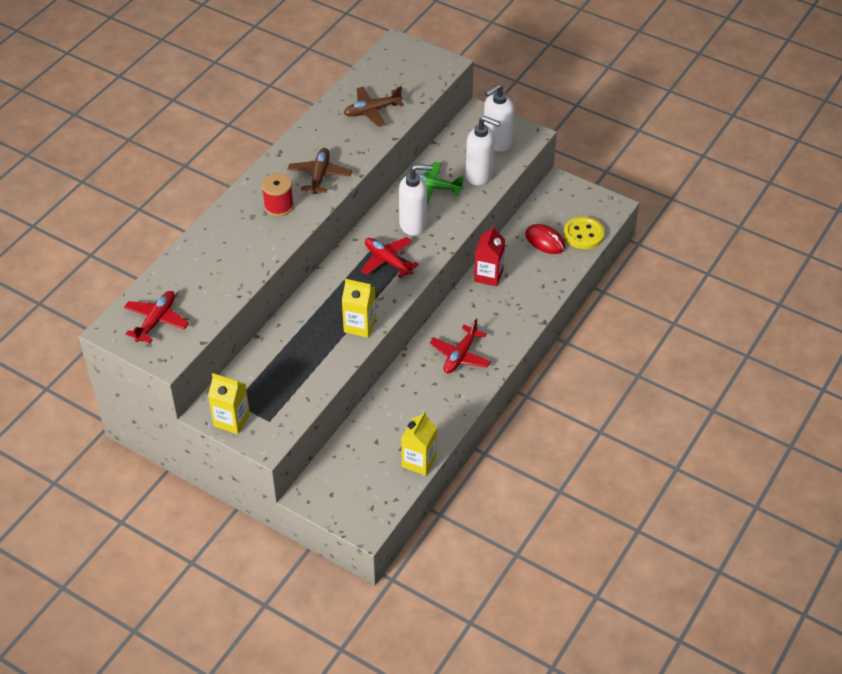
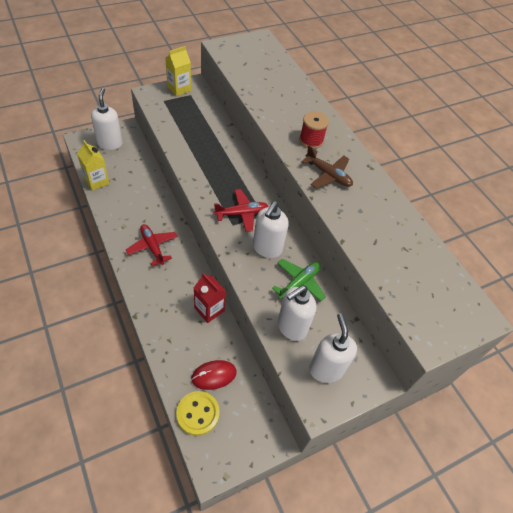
camera: 115 degrees right, 5 degrees up
red plane [124,291,189,343] -> none
yellow carton [342,279,376,338] -> none
brown plane [344,86,404,127] -> none
none -> white soap dispenser [91,88,123,150]

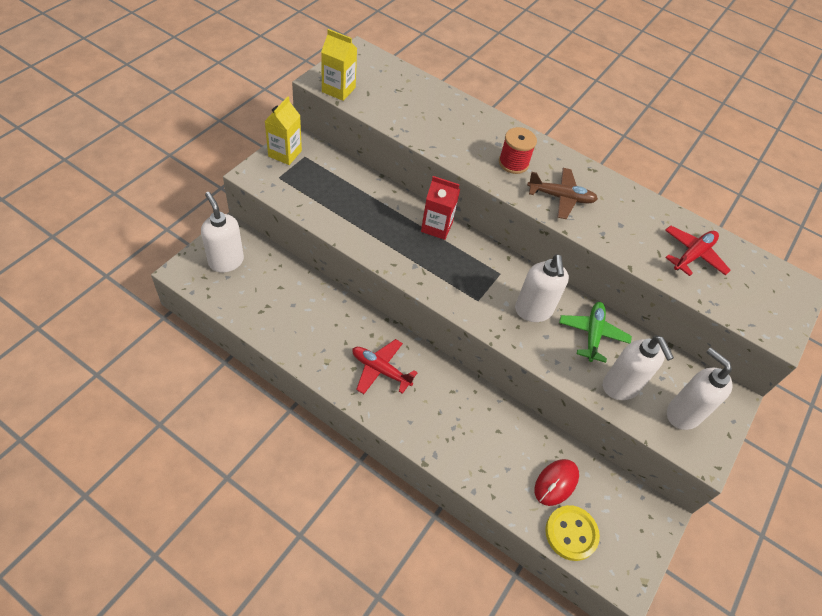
camera: 30 degrees left, 0 degrees up
yellow carton [77,140,109,191] -> yellow carton moved to [321,29,357,101]
red carton [194,273,226,323] -> red carton moved to [421,176,460,240]
red plane [214,189,268,232] -> red plane moved to [665,225,731,276]
white soap dispenser [278,285,316,341] -> white soap dispenser turned 45 degrees counterclockwise [603,335,674,400]

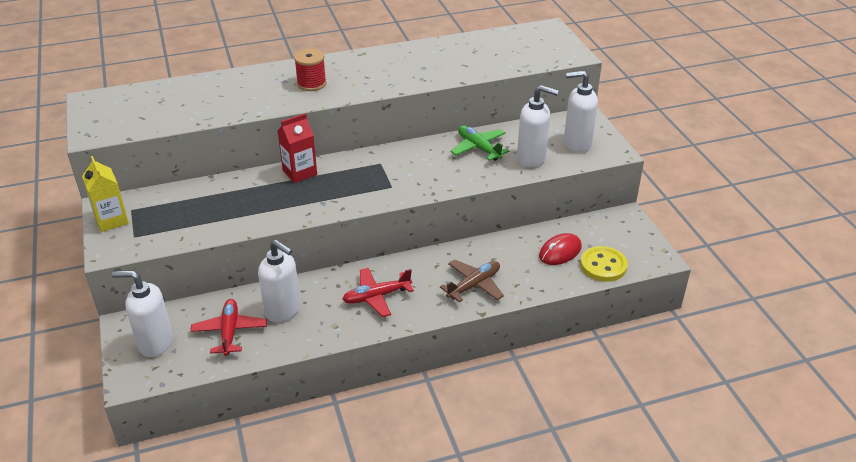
camera: 45 degrees left, 15 degrees down
yellow carton [321,29,357,101] -> none
white soap dispenser [515,254,569,322] -> white soap dispenser moved to [258,240,301,322]
brown plane [527,168,598,219] -> brown plane moved to [440,259,504,302]
red mouse [535,459,579,506] -> red mouse turned 60 degrees clockwise [539,233,582,265]
red plane [665,225,731,276] -> red plane moved to [190,299,267,356]

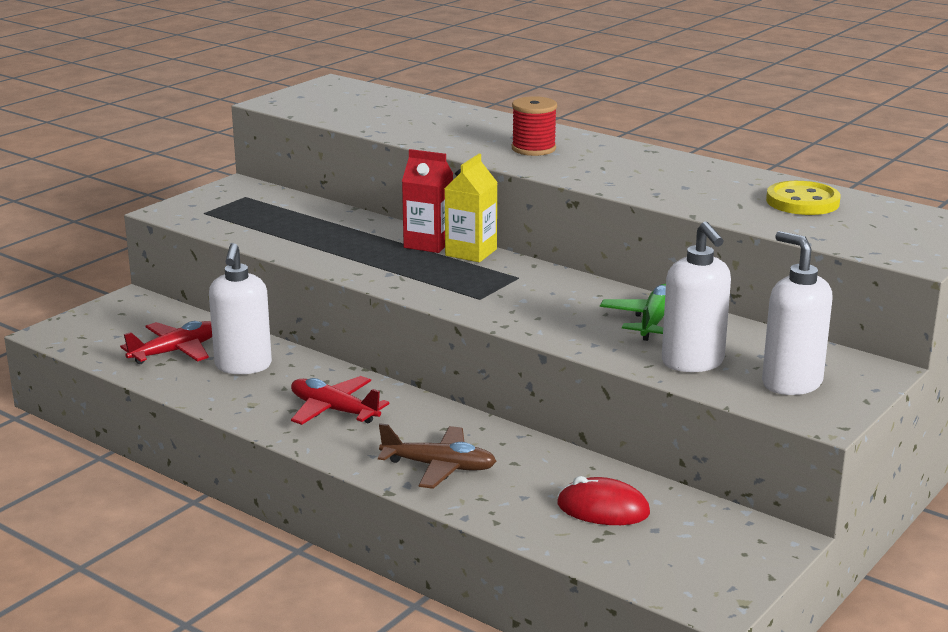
camera: 55 degrees right, 15 degrees down
yellow carton [82,156,129,232] -> yellow carton moved to [444,154,498,262]
white soap dispenser [112,270,173,357] -> none
yellow button [580,246,628,282] -> yellow button moved to [766,181,841,215]

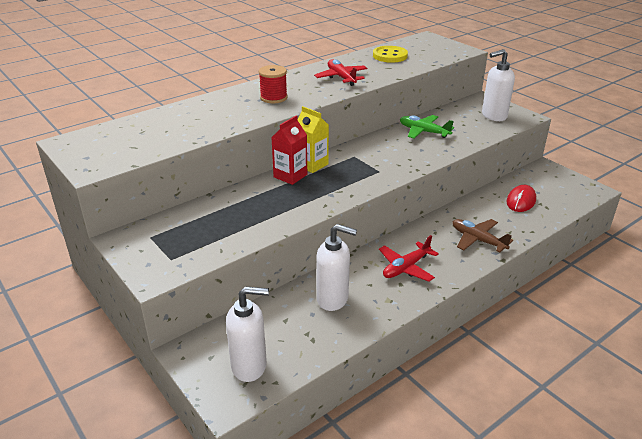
camera: 75 degrees left, 10 degrees up
red plane [120,321,212,364] -> red plane moved to [314,59,368,86]
brown plane [378,423,497,489] -> brown plane turned 75 degrees counterclockwise [452,219,513,253]
white soap dispenser [662,222,731,372] -> white soap dispenser moved to [226,286,269,382]

